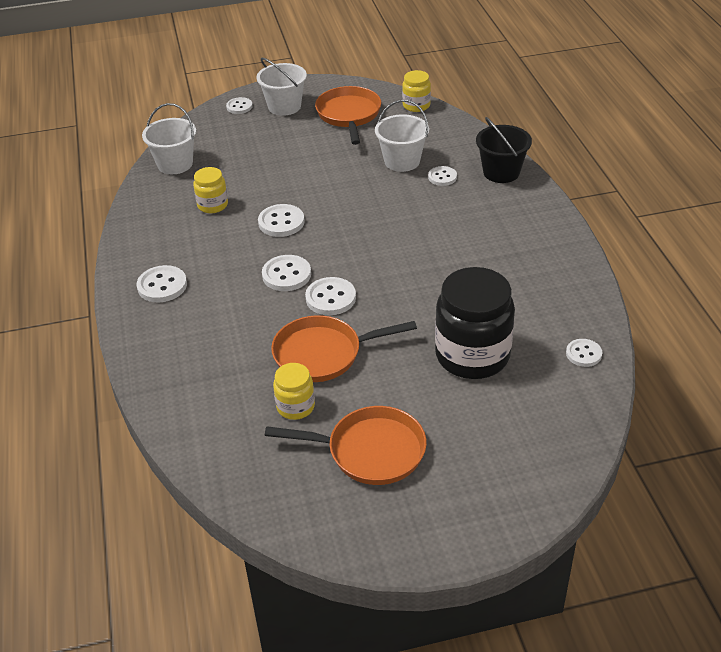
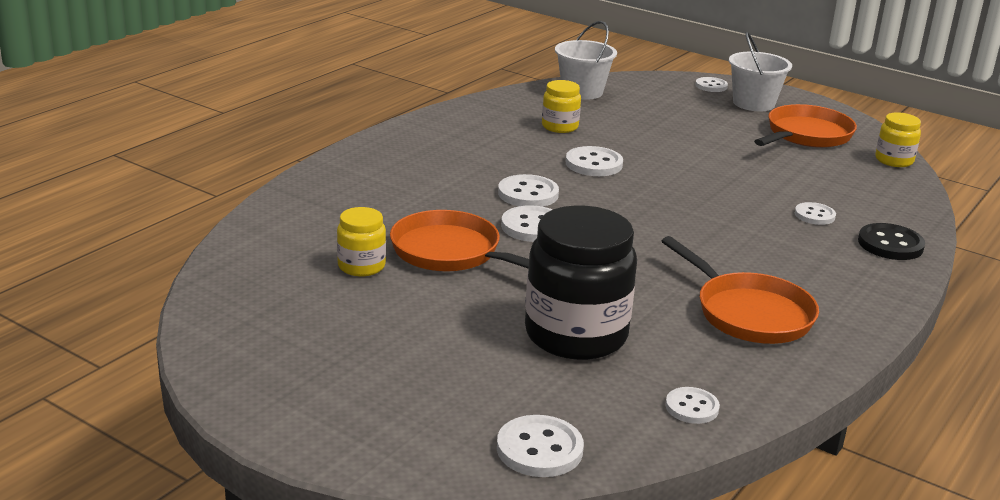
camera: 45 degrees right, 15 degrees down
white button [136,265,187,302] -> white button moved to [497,415,584,477]
orange pan [265,406,427,485] -> orange pan moved to [662,236,819,344]
white bucket [375,100,429,172] -> none
black bucket [476,117,532,183] -> black button [858,223,925,260]

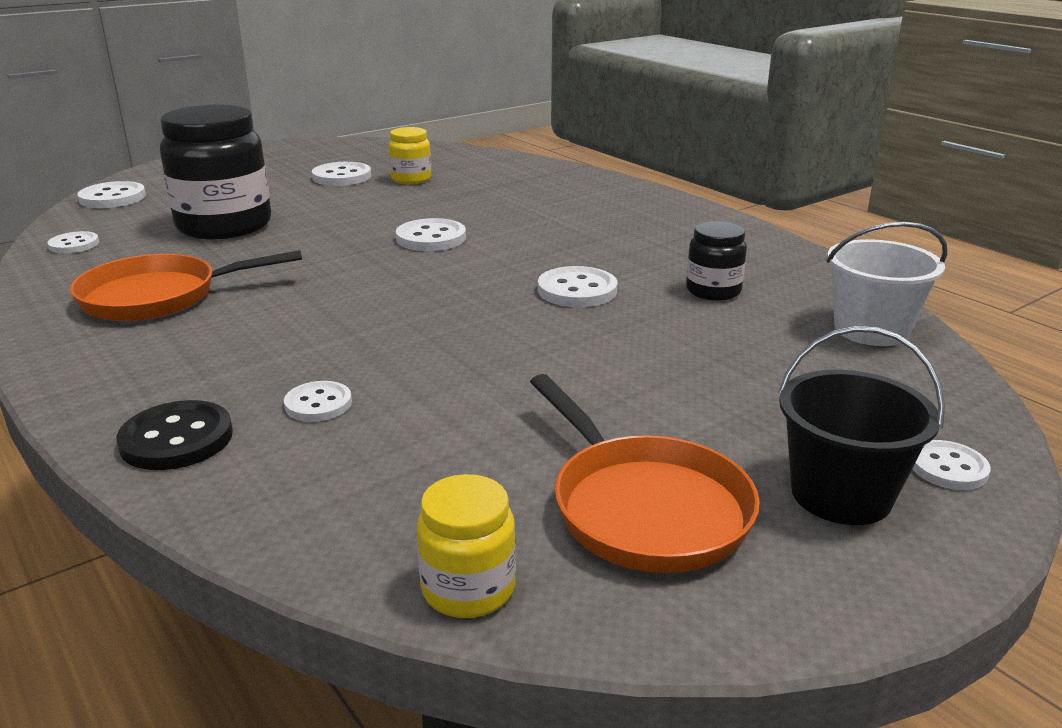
camera: 110 degrees right, 0 degrees up
orange pan [390,210,529,272] -> none
white button [498,174,559,207] -> white button moved to [312,162,371,186]
yellow jar [542,80,581,133] -> black jar [686,221,747,301]
white bucket [729,32,792,111] -> black bucket [779,326,945,525]

